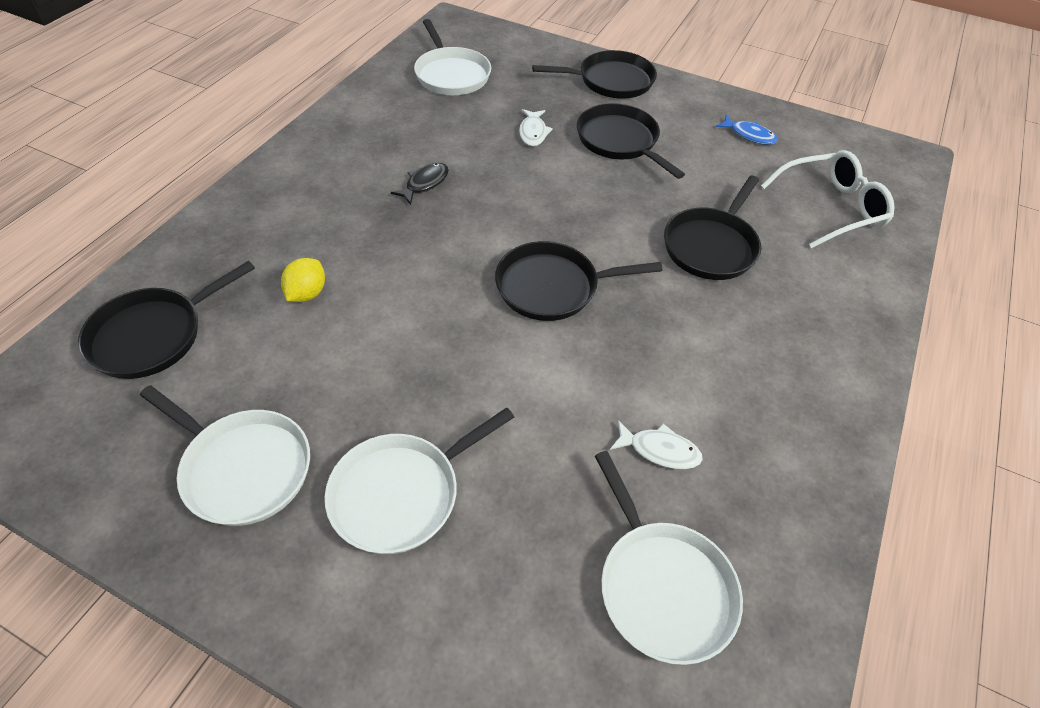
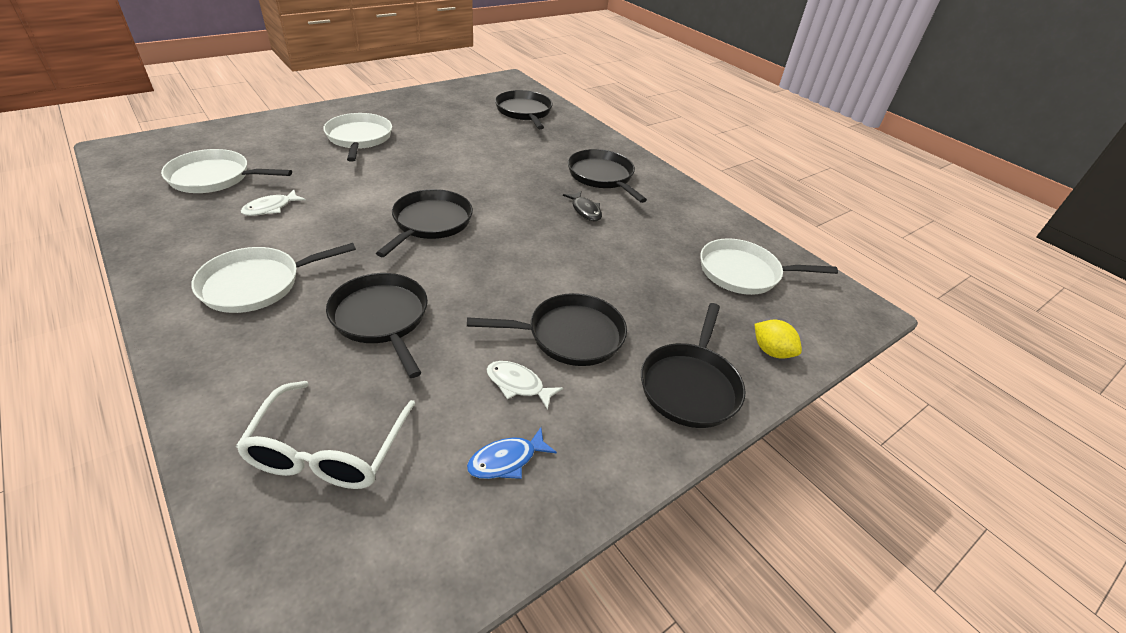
camera: 115 degrees right, 10 degrees down
white pan [140,385,310,526] -> white pan moved to [191,243,356,313]
yellow lemon [281,258,325,302] -> yellow lemon moved to [754,320,802,359]
white fish [519,109,553,147] -> white fish moved to [487,361,563,410]
none -> black pan [568,149,647,203]

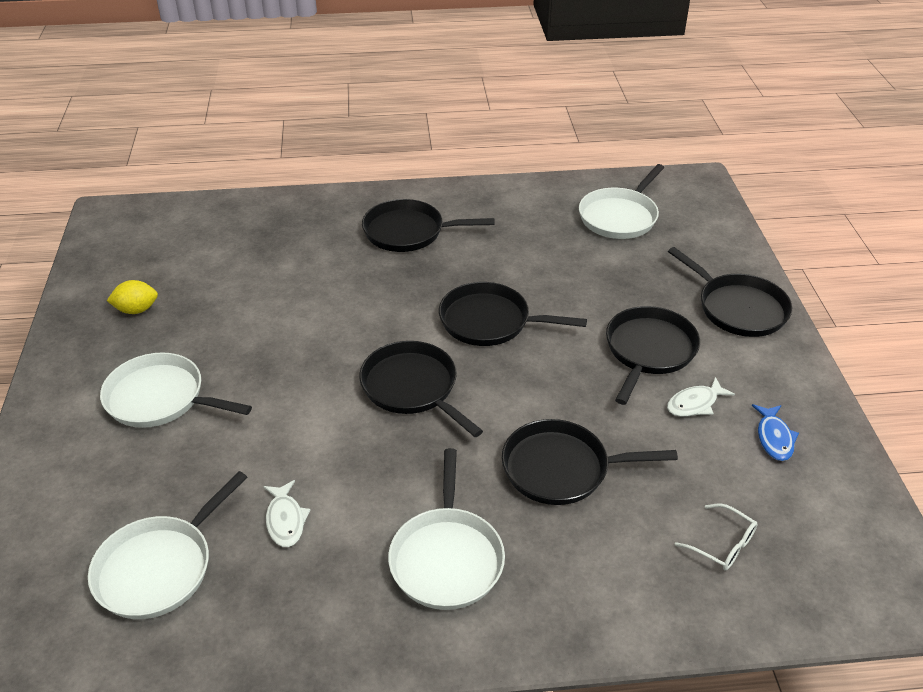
camera: 55 degrees left, 0 degrees up
white glasses [236,381,415,489] -> white glasses [675,503,758,571], size x0.53
black pan [495,90,553,129] -> black pan moved to [439,282,587,346]
black fish [563,191,602,221] -> none
yellow lemon [754,320,802,359] -> yellow lemon moved to [107,280,158,314]

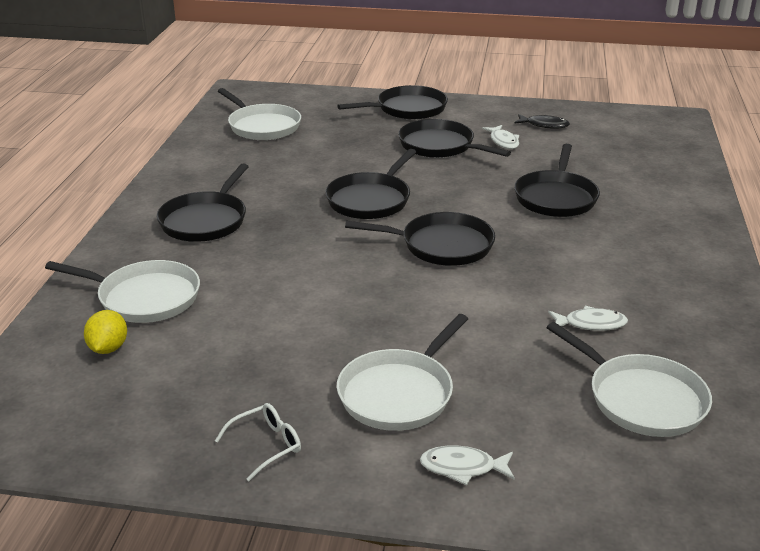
camera: 75 degrees left, 10 degrees down
yellow lemon [107,280,158,314] -> yellow lemon moved to [84,310,127,354]
black pan [359,341,483,437] -> black pan turned 150 degrees counterclockwise [345,212,495,266]
white pan [388,448,505,610] -> white pan moved to [45,260,200,323]
white glasses [675,503,758,571] -> white glasses moved to [215,403,301,481]
blue fish [752,404,799,461] -> black fish [514,114,570,129]
none -> white fish [420,446,515,485]

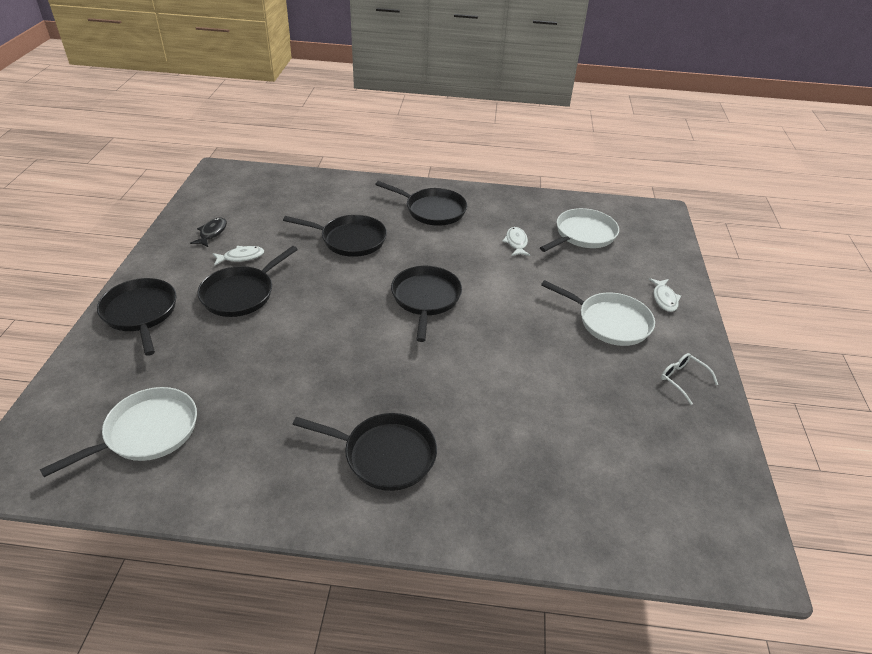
camera: 95 degrees left, 10 degrees up
white pan [45,260,200,323] -> none
yellow lemon [84,310,127,354] -> none
black pan [325,149,416,219] -> black pan moved to [375,181,467,226]

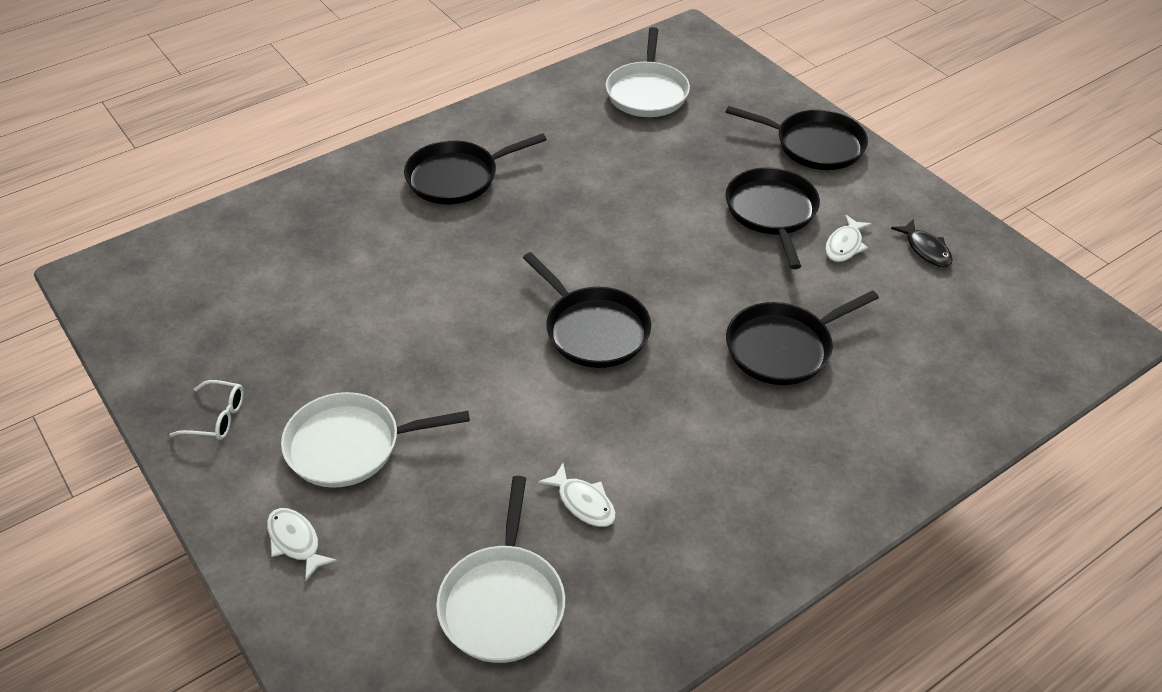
camera: 140 degrees right, 5 degrees up
black pan [375,181,467,226] -> none

